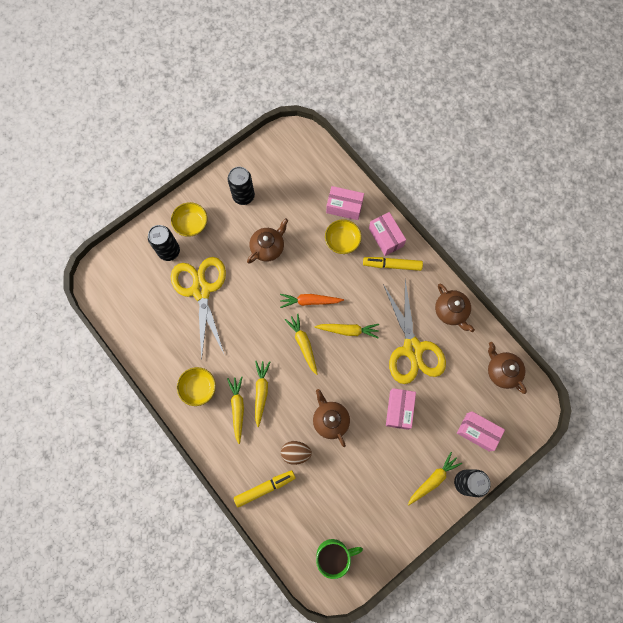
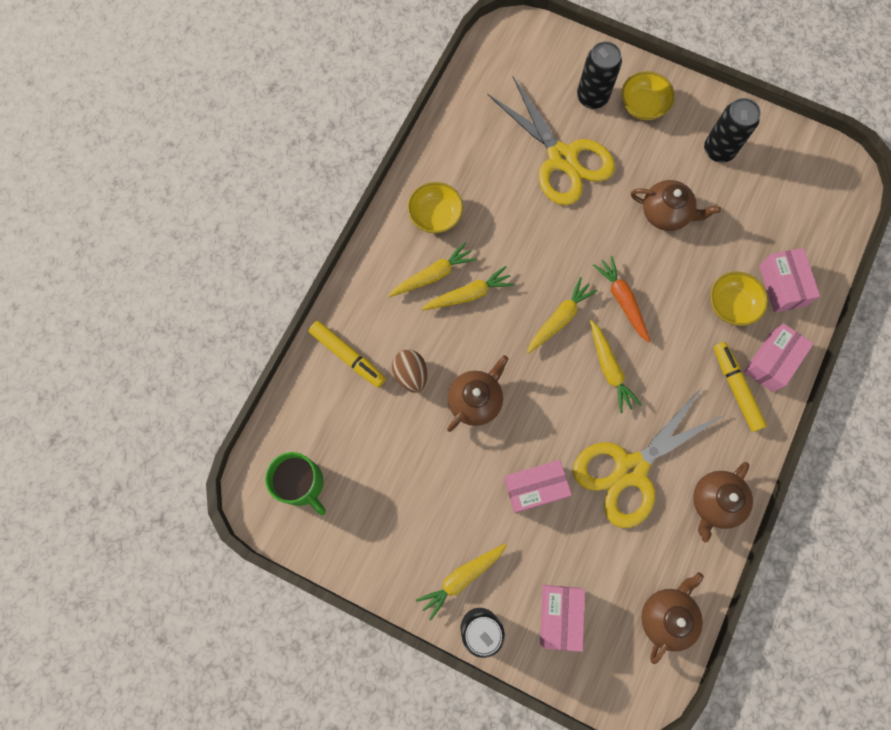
camera: 65 degrees right, 0 degrees up
yellow scissors [171,257,226,360] -> yellow scissors turned 90 degrees clockwise [487,77,615,206]
yellow carrot [408,452,462,505] -> yellow carrot turned 120 degrees clockwise [416,543,507,620]

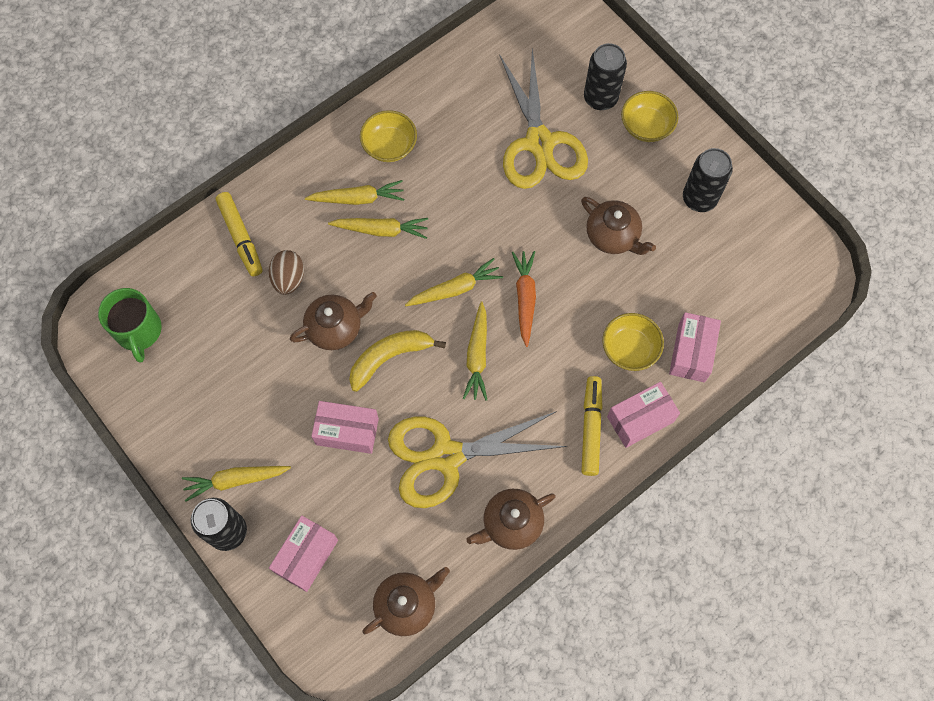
camera: 25 degrees right, 5 degrees down
none -> yellow banana [349,330,446,392]

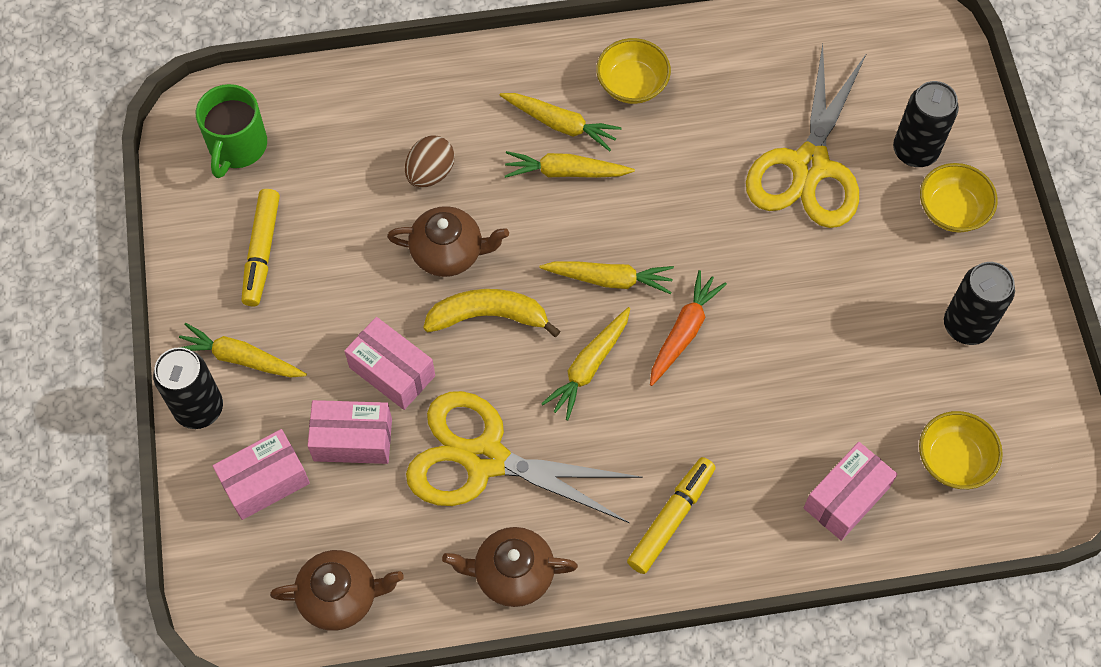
camera: 30 degrees right, 5 degrees down
yellow marker [216,192,263,276] -> yellow marker moved to [241,189,280,306]
yellow carrot [328,218,428,239] -> yellow carrot turned 150 degrees clockwise [505,151,635,178]
brown teapot [581,197,656,255] -> none
yellow bowl [602,313,664,371] -> yellow bowl moved to [919,411,1003,489]
pink box [607,382,680,448] -> pink box moved to [307,400,392,464]

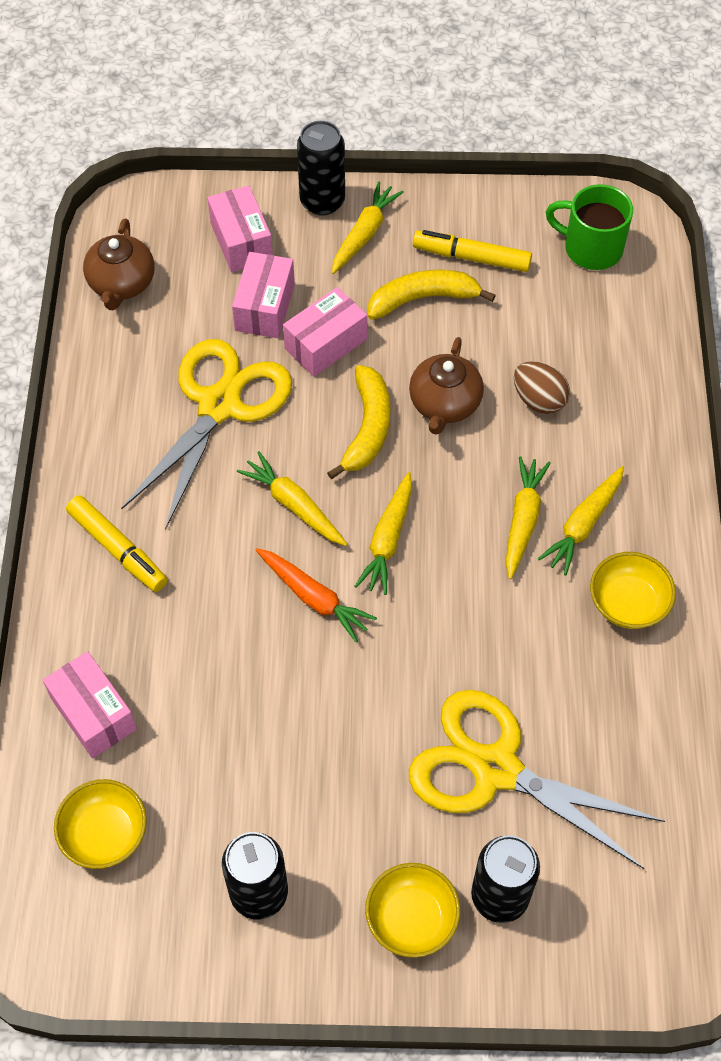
camera: 100 degrees right, 5 degrees down
brown teapot [442,527,578,607] -> none
none -> yellow banana [368,270,496,320]

